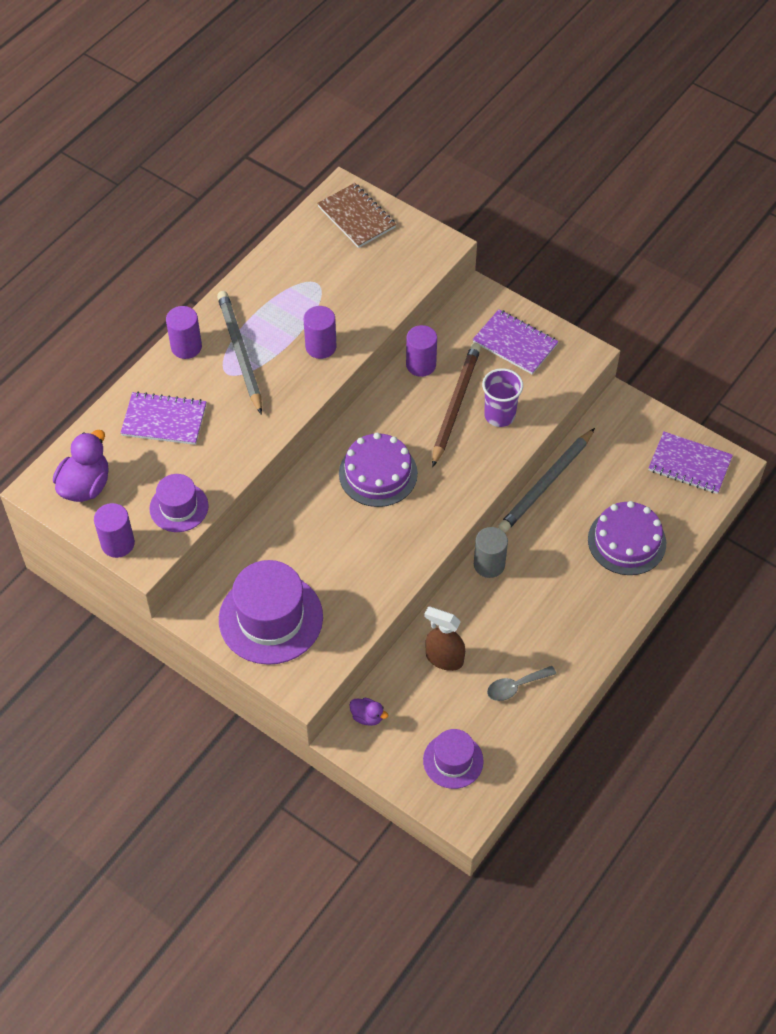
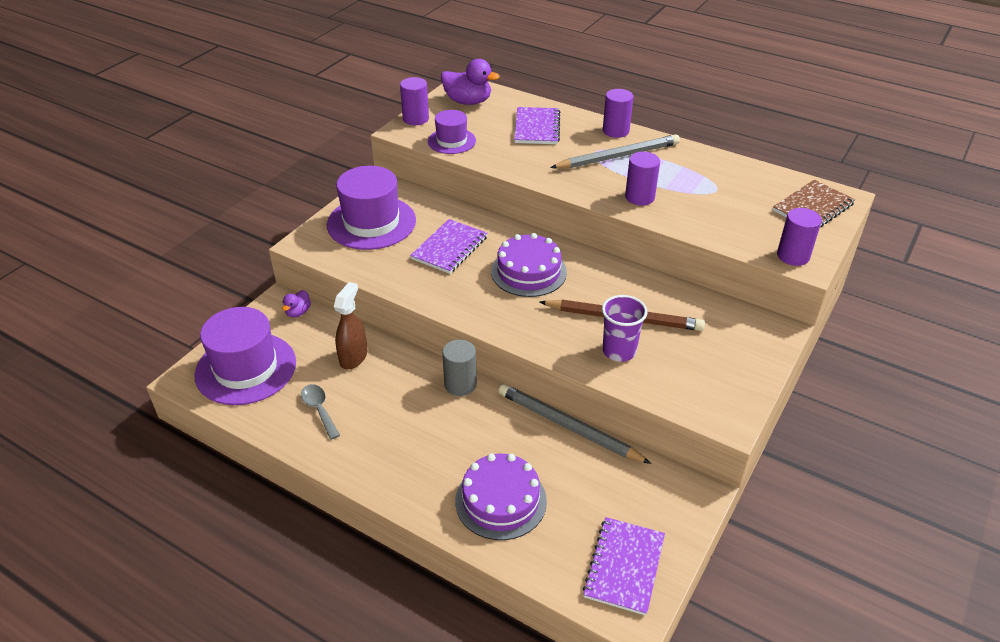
camera: 85 degrees right, 15 degrees down
purple cylinder [406,325,437,377] -> purple cylinder moved to [777,208,822,266]
purple hat [423,729,484,789] -> purple hat [194,307,296,405], size x1.76
purple notebook [473,309,559,374] -> purple notebook moved to [410,219,488,274]

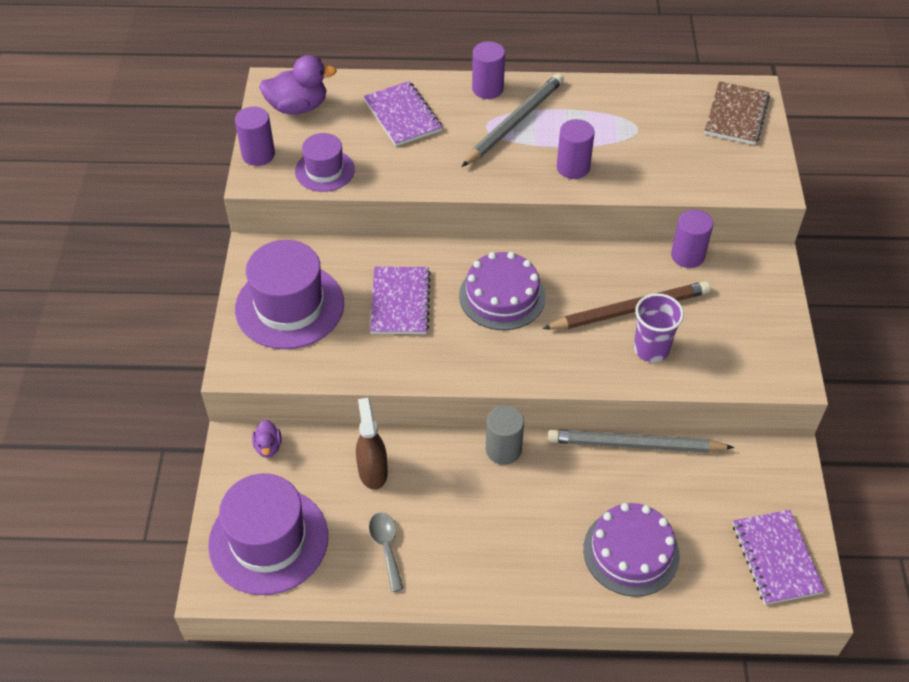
camera: 30 degrees left, 10 degrees up
grey spoon [301,384,340,440] -> grey spoon turned 45 degrees clockwise [369,513,403,592]
purple cylinder [777,208,822,266] -> purple cylinder moved to [671,209,713,268]

